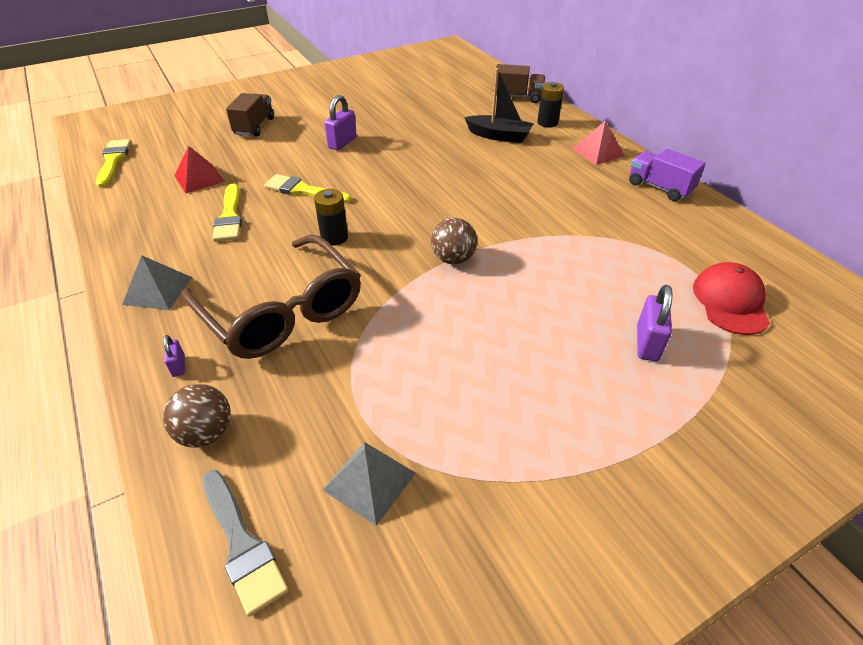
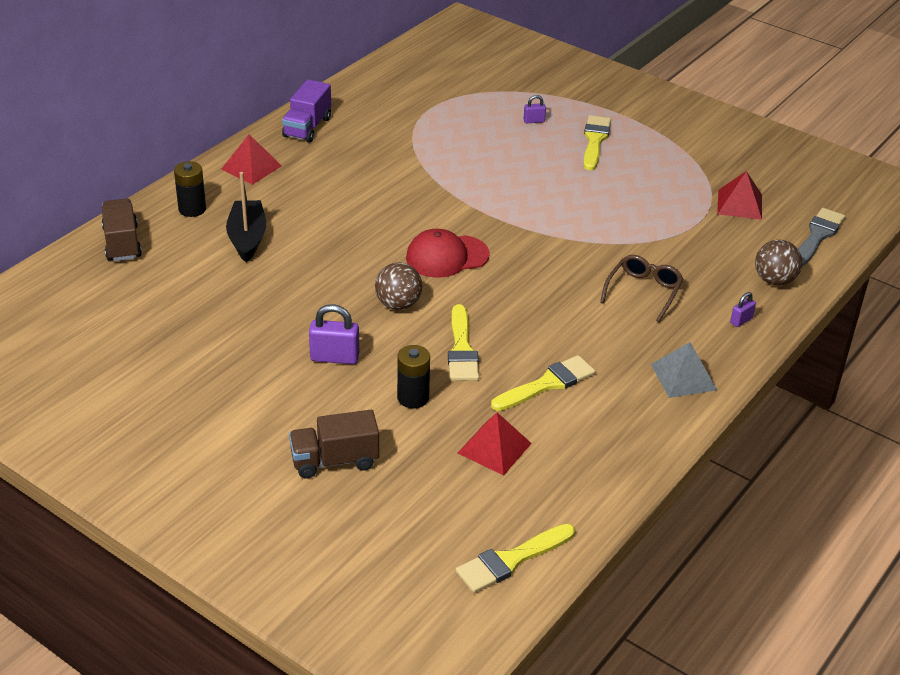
camera: 115 degrees left, 5 degrees down
brown glasses [181,234,361,359] -> brown glasses [600,255,684,322], size x0.50
black battery [314,189,348,246] -> black battery moved to [397,345,430,408]
grey pyramid [323,442,416,526] -> red pyramid [717,171,762,220]
brown ball [431,218,477,265] -> brown ball moved to [375,262,422,310]
purple padlock [637,285,672,361] -> purple padlock [524,95,546,123], size x0.55
red cap [693,262,770,335] -> red cap moved to [406,229,490,278]
none -> yellow brush [583,115,611,170]

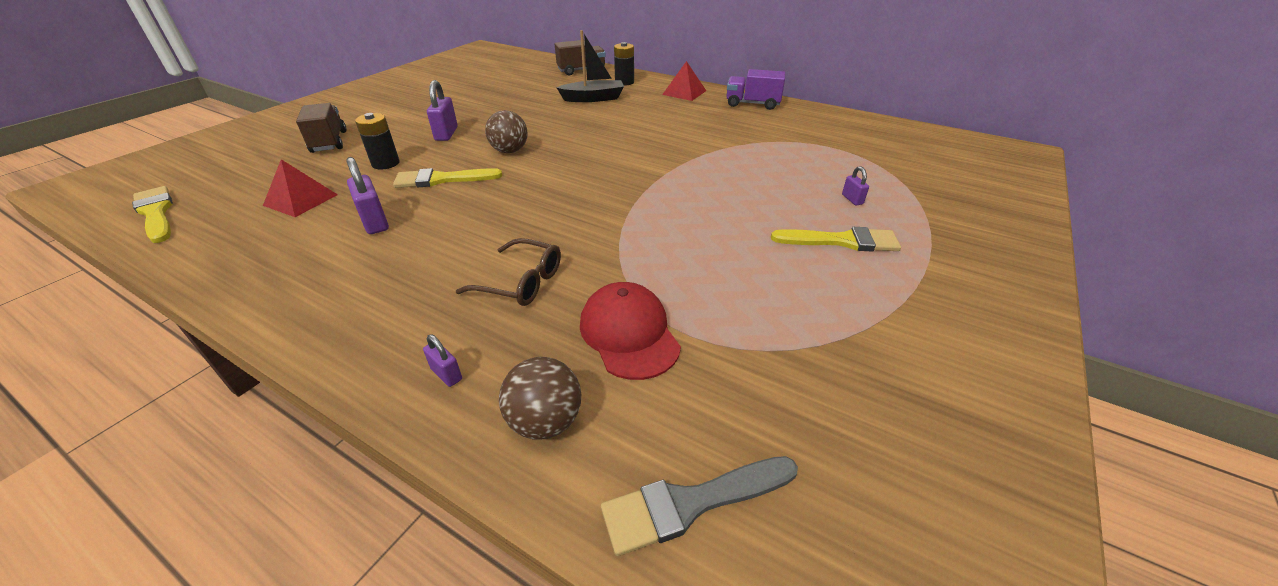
camera: 85 degrees right, 0 degrees up
red cap [406,229,490,278] -> red cap moved to [580,282,681,380]
yellow brush [491,355,595,411] -> purple padlock [346,157,389,234]
grey pyramid [651,342,717,398] -> none
red pyramid [717,171,762,220] -> none
grey brush [798,208,845,266] -> grey brush turned 135 degrees clockwise [601,456,798,556]

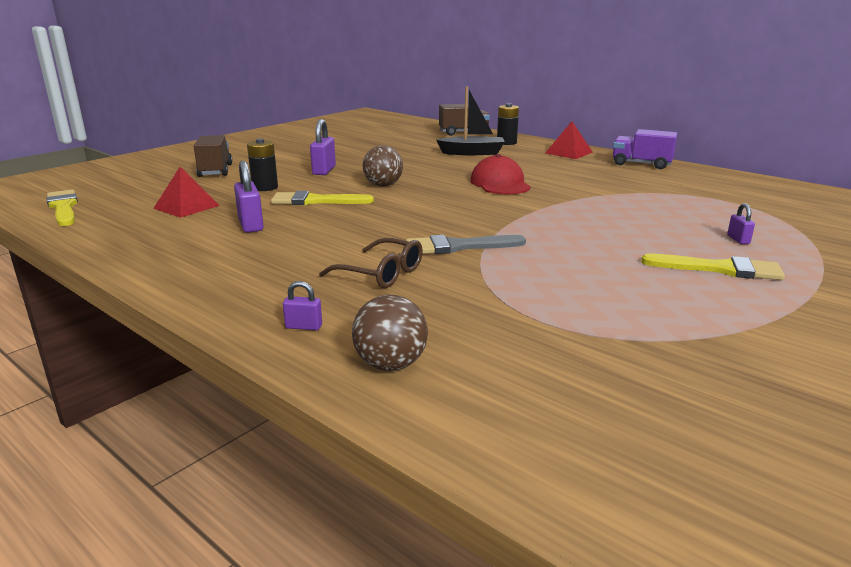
camera: 10 degrees right, 15 degrees down
purple padlock [423,334,462,387] -> purple padlock turned 45 degrees counterclockwise [283,281,322,330]
red cap [580,282,681,380] -> red cap moved to [470,154,531,194]
grey brush [601,456,798,556] -> grey brush moved to [406,235,526,254]

